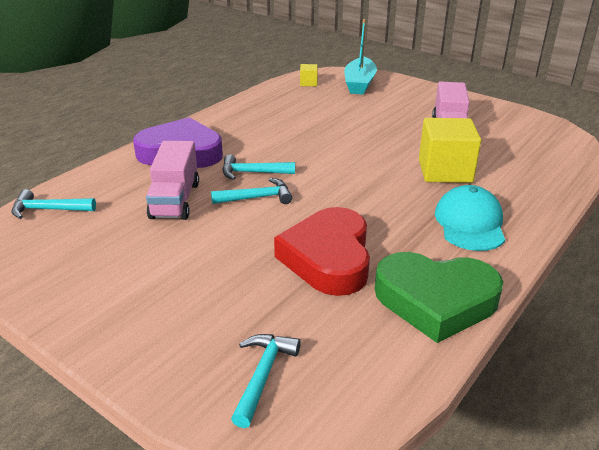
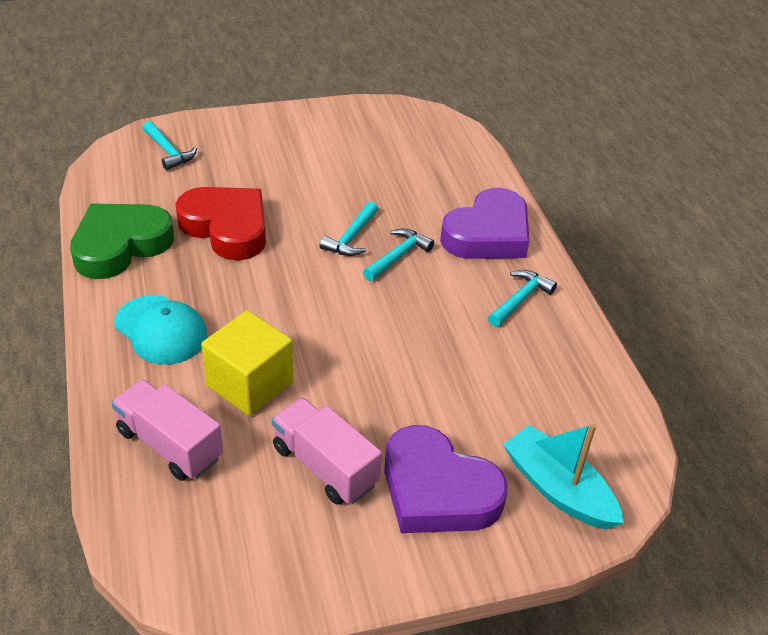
camera: 125 degrees right, 10 degrees up
turquoise hammer [11,189,96,219] -> turquoise hammer moved to [488,270,557,327]
pink truck [146,141,199,220] -> pink truck moved to [112,380,223,481]
yellow cube [300,64,318,86] -> none
none -> purple heart [384,425,508,533]

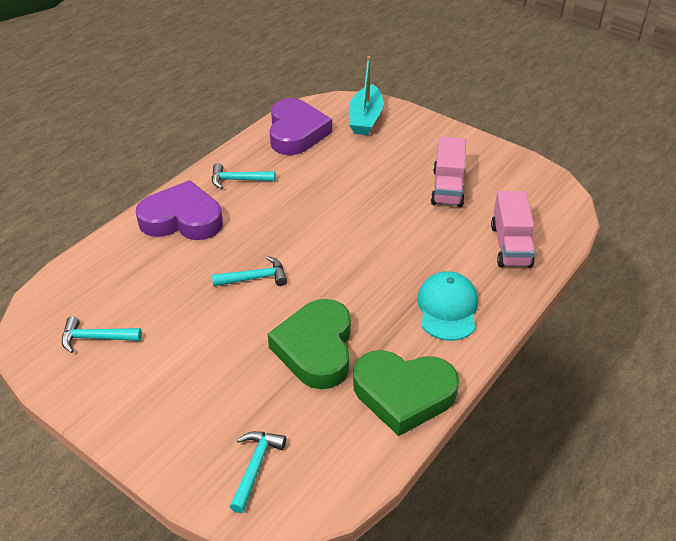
camera: 125 degrees left, 0 degrees up
red heart [176,187,266,260] -> green heart [268,299,351,389]
yellow cube [201,310,293,416] -> none
turquoise hammer [363,228,434,281] -> turquoise hammer moved to [62,316,142,353]
purple heart [384,425,508,533] -> purple heart moved to [270,98,332,155]

